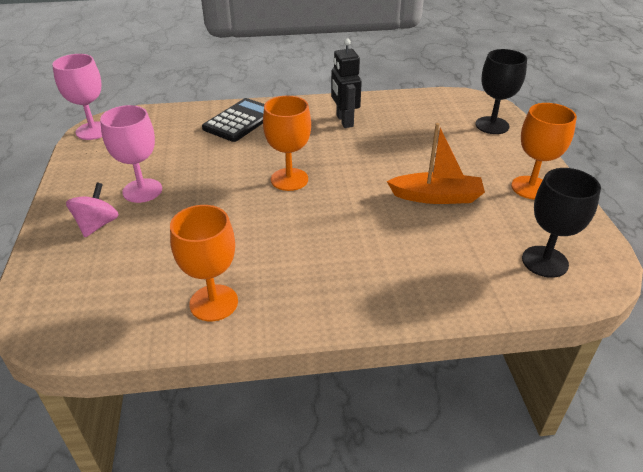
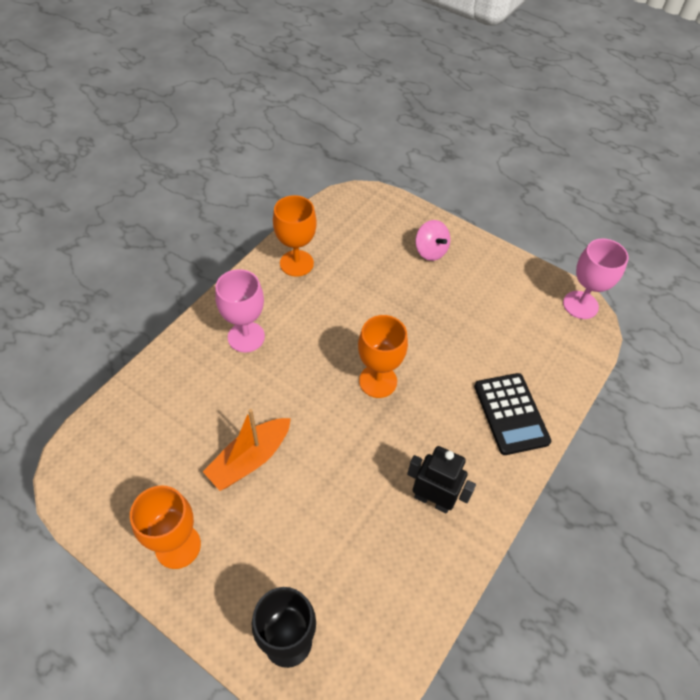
camera: 130 degrees right, 15 degrees up
pink goblet [100,105,162,203] -> pink goblet moved to [215,269,265,353]
black goblet [522,168,601,278] -> none

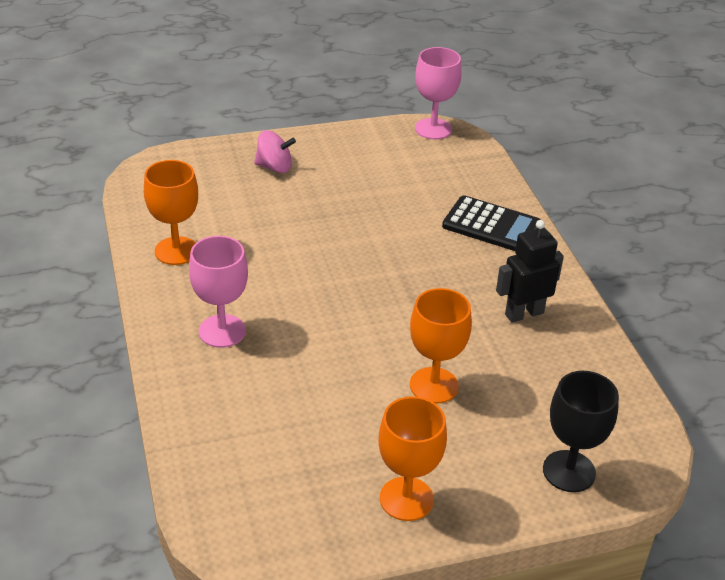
camera: 50 degrees left, 15 degrees down
orange boat [203,409,291,491] -> none
orange goblet [358,315,408,398] -> orange goblet moved to [410,288,472,404]

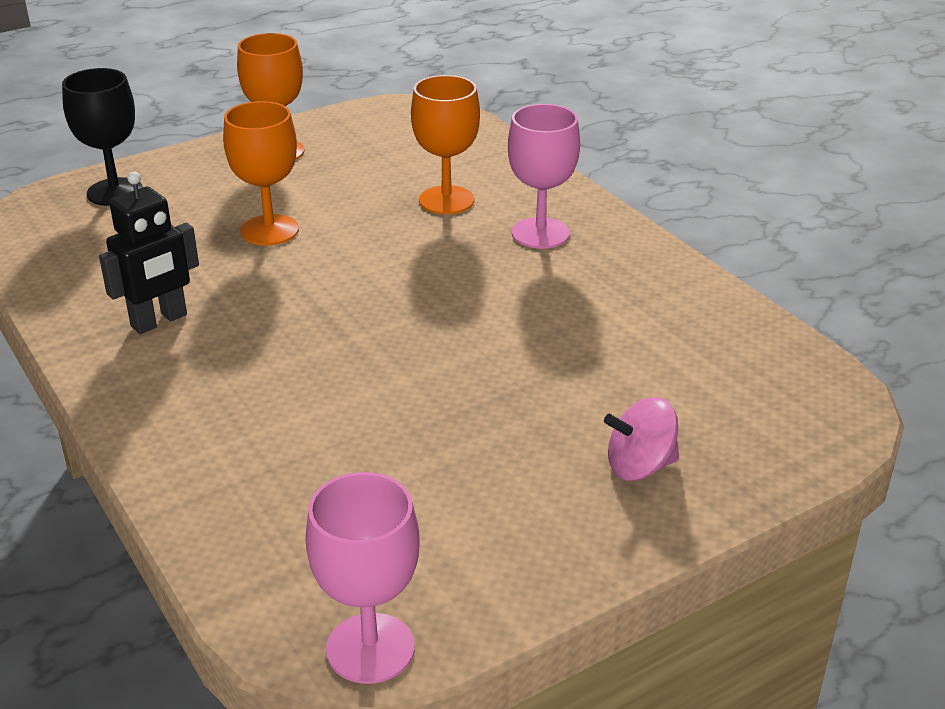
camera: 165 degrees right, 5 degrees down
orange goblet [144,160,198,265] -> orange goblet moved to [411,75,480,214]
black calculator [442,195,541,251] -> none

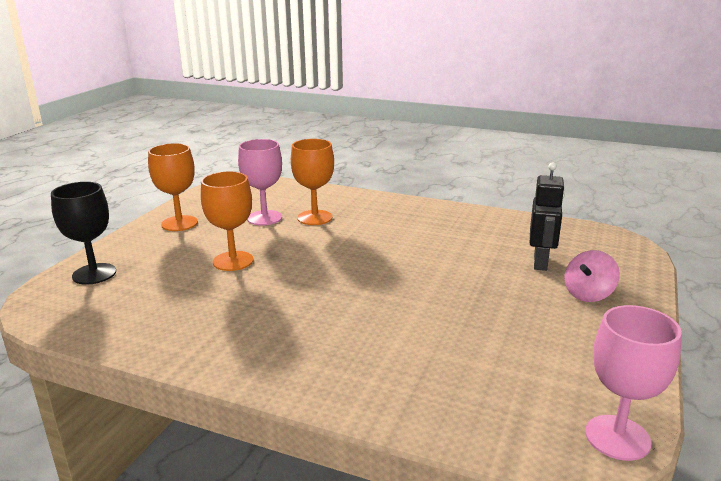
camera: 35 degrees left, 10 degrees down
black robot [99,172,199,334] -> black robot moved to [530,162,565,271]
pink goblet [508,104,580,249] -> pink goblet moved to [238,139,282,226]

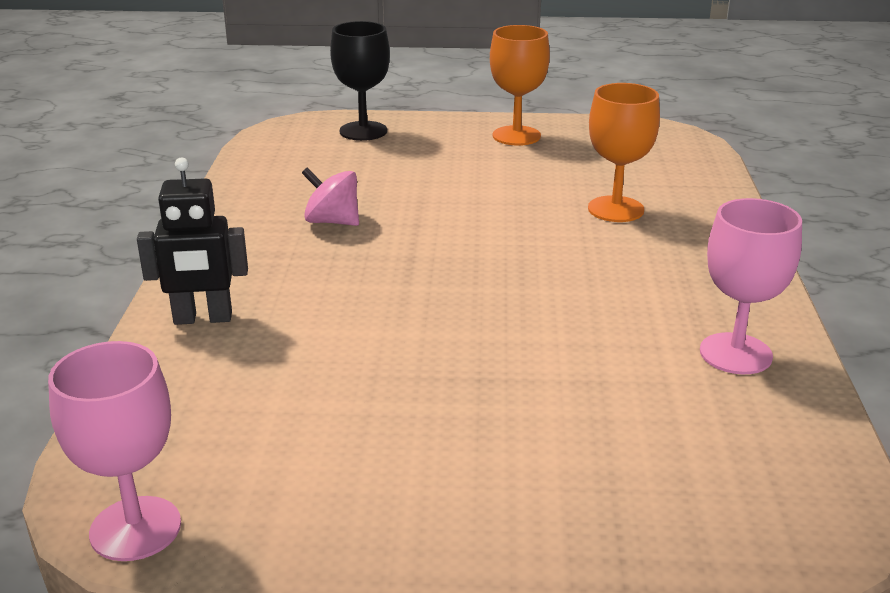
camera: 70 degrees right, 5 degrees up
orange goblet [201,172,254,271] -> none
pink goblet [238,139,282,226] -> pink goblet moved to [700,198,802,374]
black robot [530,162,565,271] -> black robot moved to [137,158,248,325]
pink spinning top [564,250,620,302] -> pink spinning top moved to [302,168,359,226]

